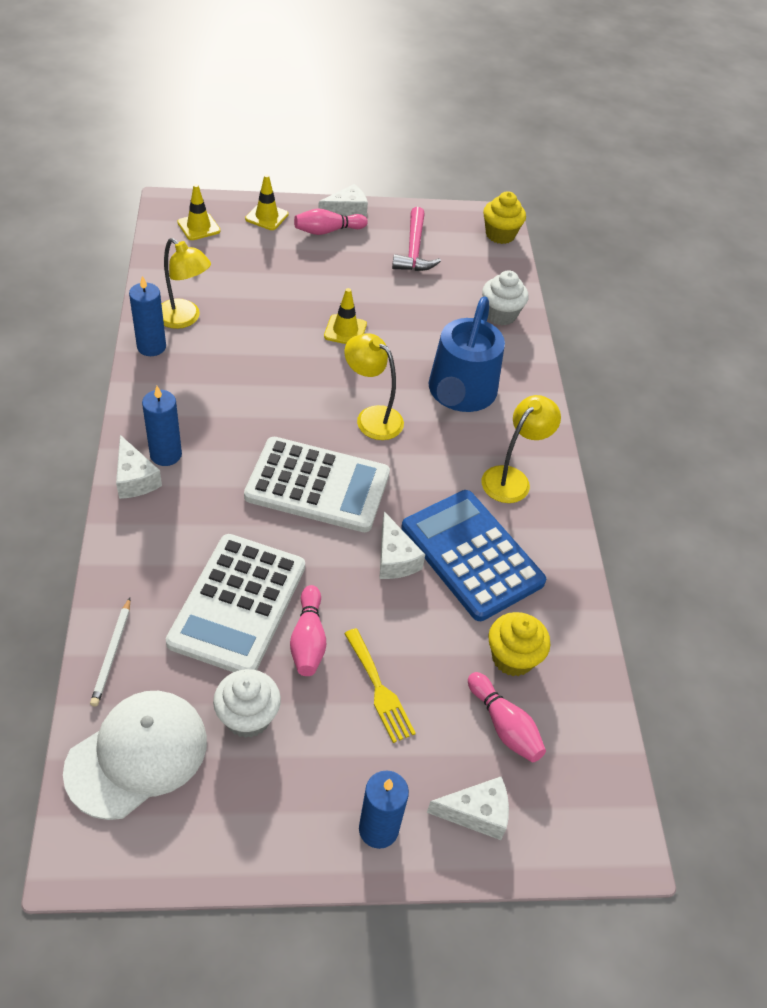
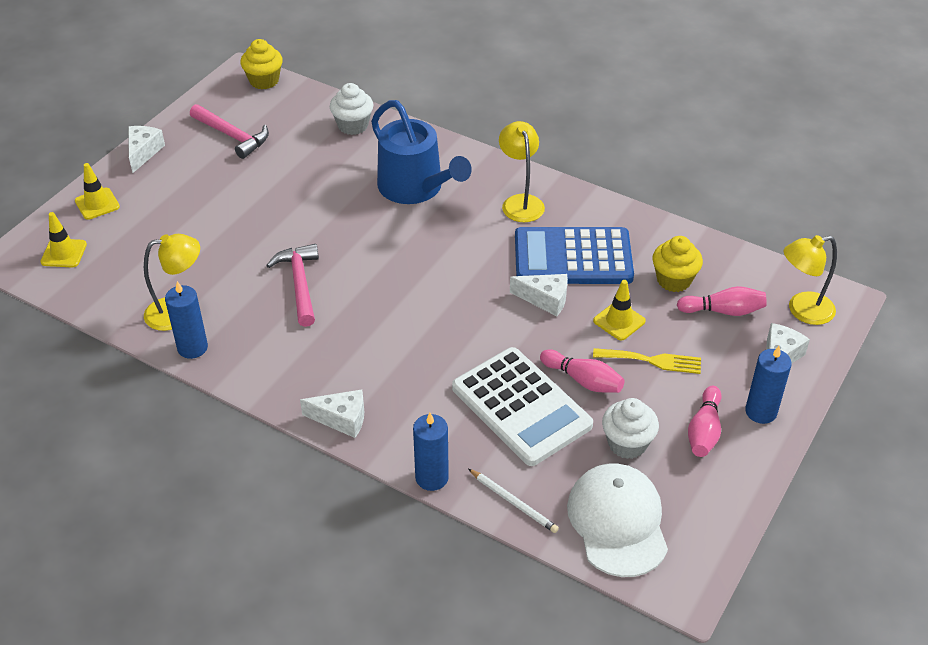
camera: 50 degrees left, 5 degrees down
blue candle [142,386,182,466] -> blue candle moved to [413,413,449,491]
white calculator [244,437,390,532] -> none
pink bowling pin [294,209,368,235] -> pink bowling pin moved to [688,386,721,457]
yellow traffic cone [324,288,367,344] -> yellow traffic cone moved to [593,280,646,340]
yellow lamp [344,333,404,440] -> yellow lamp moved to [784,235,837,325]
none -> pink hammer [266,244,319,327]

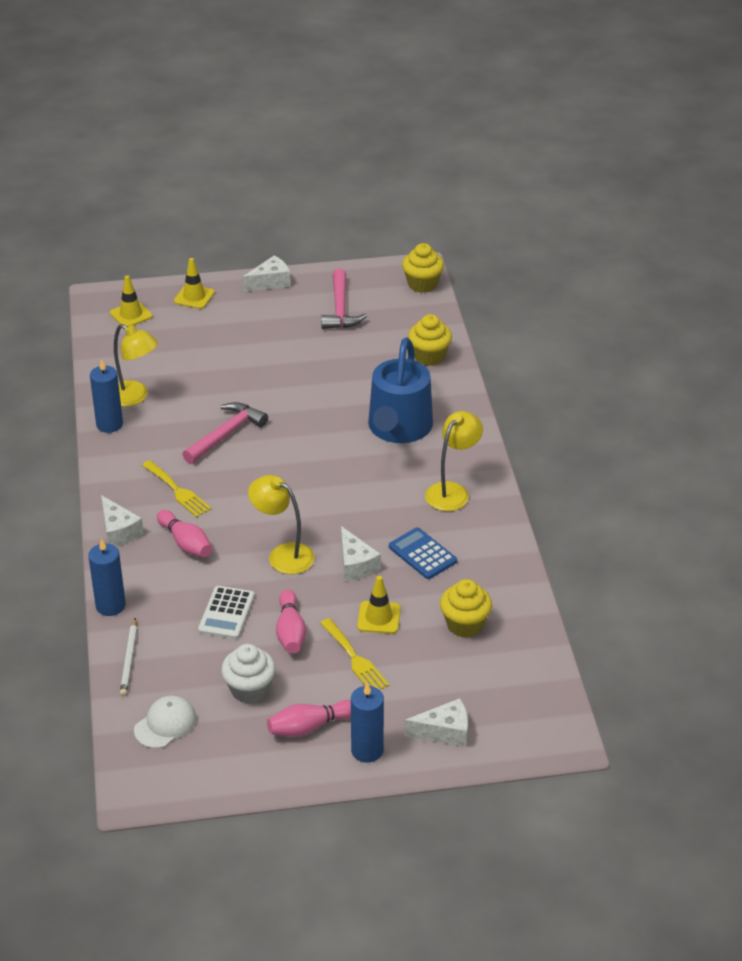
camera: 50 degrees right, 5 degrees down
white cupcake [330,83,373,135] -> yellow cupcake [408,314,452,366]
white calculator [452,347,593,466] -> white calculator [198,586,255,639], size x0.53
blue calculator [515,227,634,284] -> blue calculator [389,527,457,579], size x0.53
white cap [567,463,668,577] -> white cap [134,696,196,748], size x0.56
pink bowling pin [677,286,767,316] -> pink bowling pin moved to [157,510,212,557]
yellow lamp [784,235,837,325] -> yellow lamp moved to [248,475,315,574]
none -> yellow fork [142,460,212,517]

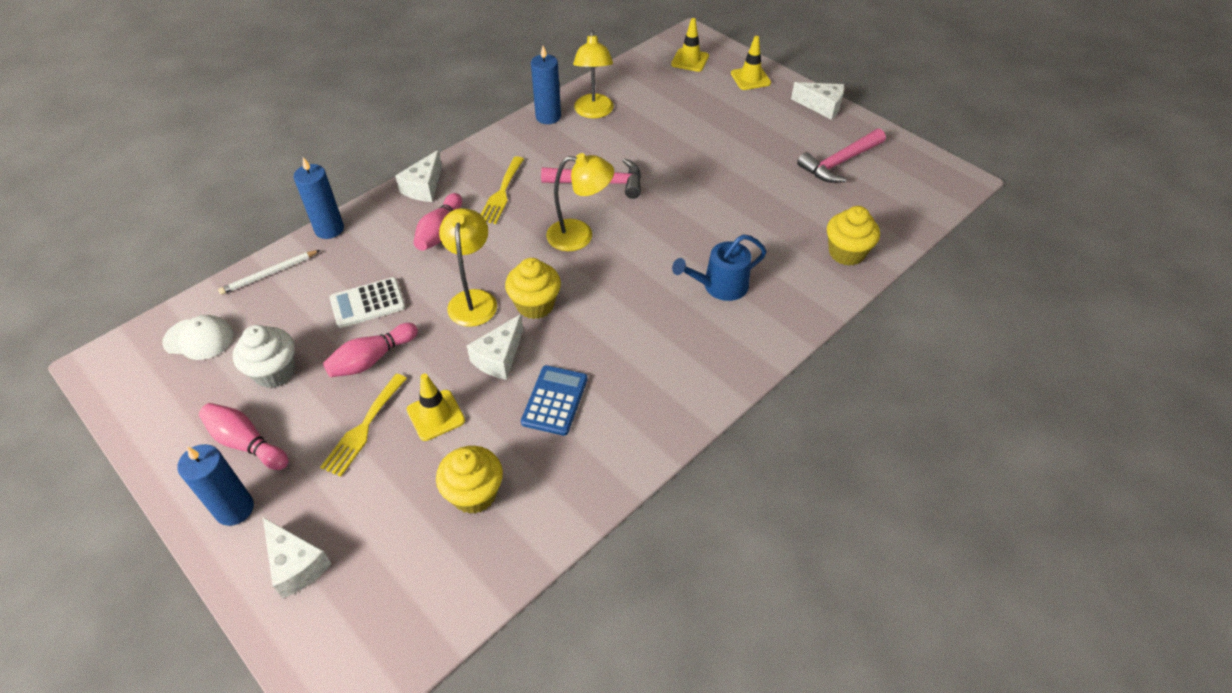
camera: 55 degrees right, 10 degrees up
blue watering can [368,337,433,443] -> blue watering can [672,234,767,301], size x0.59
yellow cupcake [402,243,444,293] -> yellow cupcake moved to [505,258,561,319]
yellow lamp [425,411,483,511] -> yellow lamp moved to [546,153,614,251]

